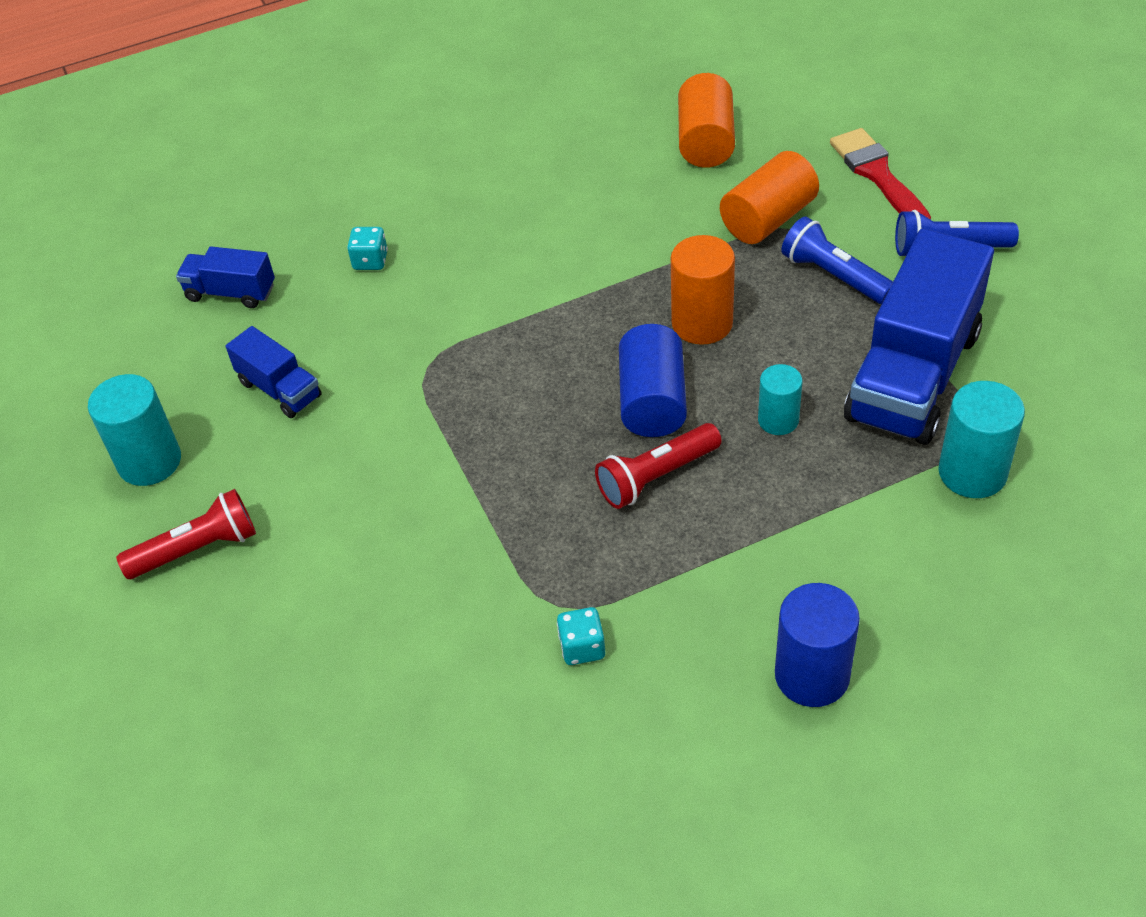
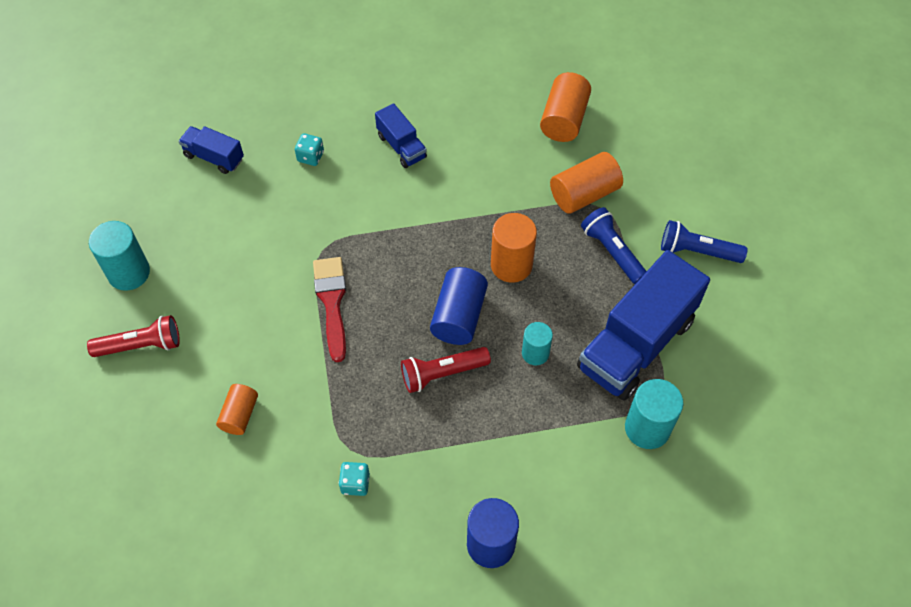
camera: 10 degrees right, 10 degrees up
blue truck [226,326,322,418] -> blue truck moved to [375,103,427,168]
red brush [830,128,931,220] -> red brush moved to [313,257,346,362]
none -> orange cylinder [216,384,258,435]

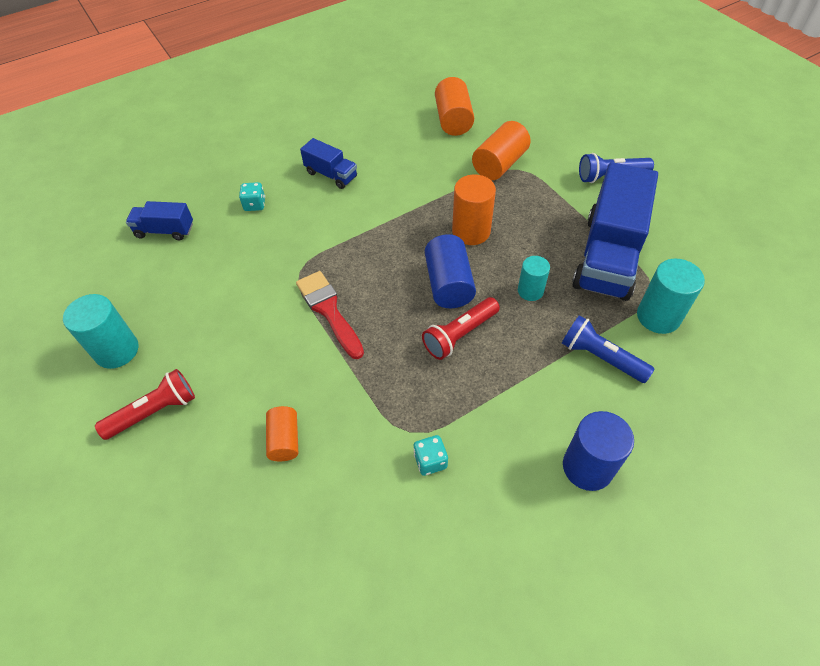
camera: 20 degrees left, 5 degrees down
blue flashlight [581,207,647,284] -> blue flashlight moved to [562,315,654,383]

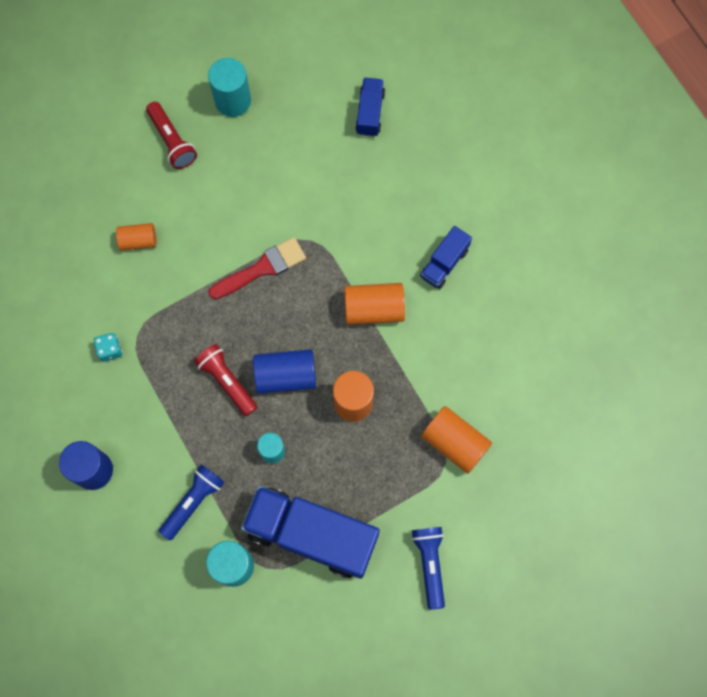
camera: 90 degrees right, 20 degrees up
turquoise dice [239,182,265,211] -> none
orange cylinder [435,77,474,136] -> orange cylinder moved to [344,283,405,325]

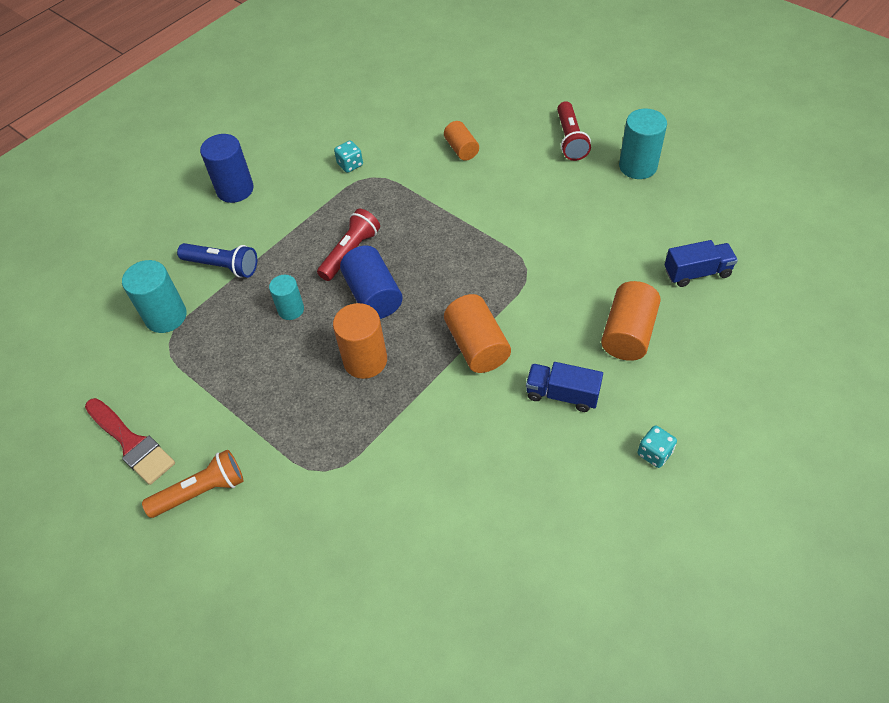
camera: 75 degrees right, 20 degrees down
red flashlight [146,102,197,169] -> red flashlight turned 45 degrees counterclockwise [557,101,591,161]
red brush [208,237,306,299] -> red brush moved to [85,398,175,485]
blue truck [241,486,380,579] -> none
blue flashlight [412,527,445,610] -> orange flashlight [142,449,244,518]
orange cylinder [421,406,492,474] -> orange cylinder moved to [601,281,661,361]
none -> turquoise dice [637,426,677,468]

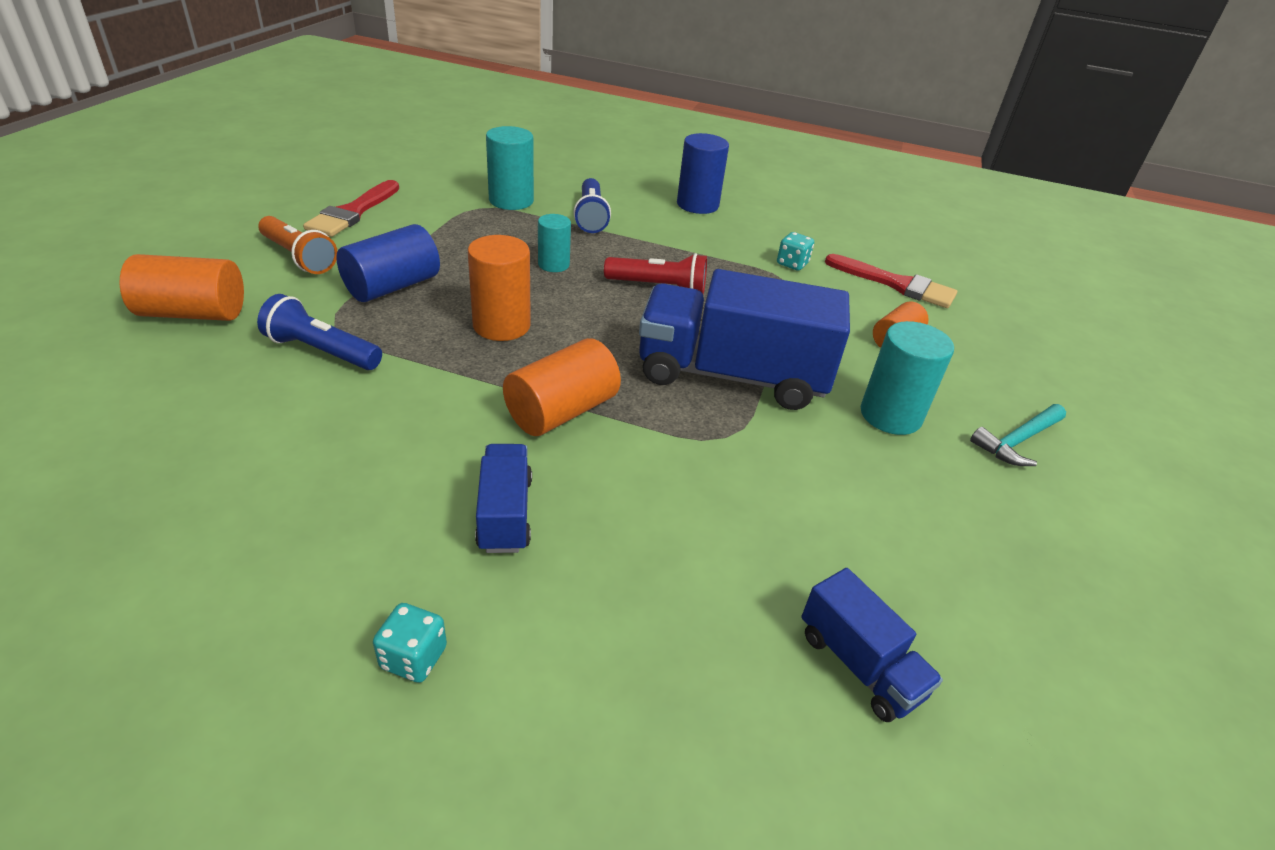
camera: 60 degrees right, 15 degrees down
blue cylinder [340,245,403,319] -> blue cylinder moved to [336,224,440,302]
red flashlight [557,101,591,161] -> turquoise hammer [970,404,1066,466]
orange cylinder [601,281,661,361] -> orange cylinder moved to [120,254,244,321]
turquoise cylinder [619,109,667,179] -> turquoise cylinder moved to [861,321,954,435]
none -> blue flashlight [257,294,382,370]
none -> blue truck [639,269,850,410]
none -> red brush [825,254,957,308]

